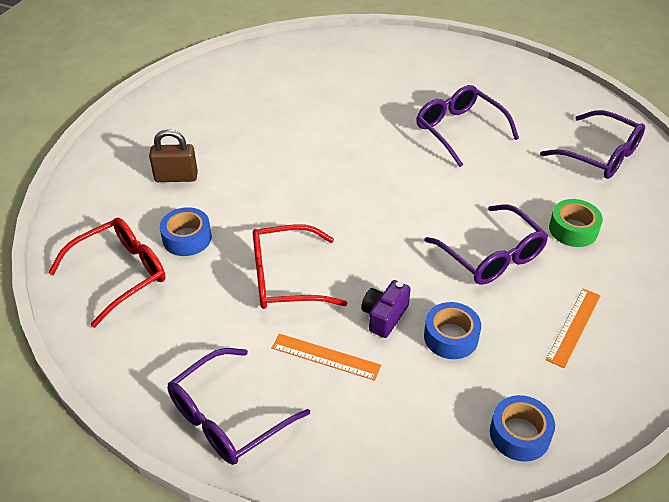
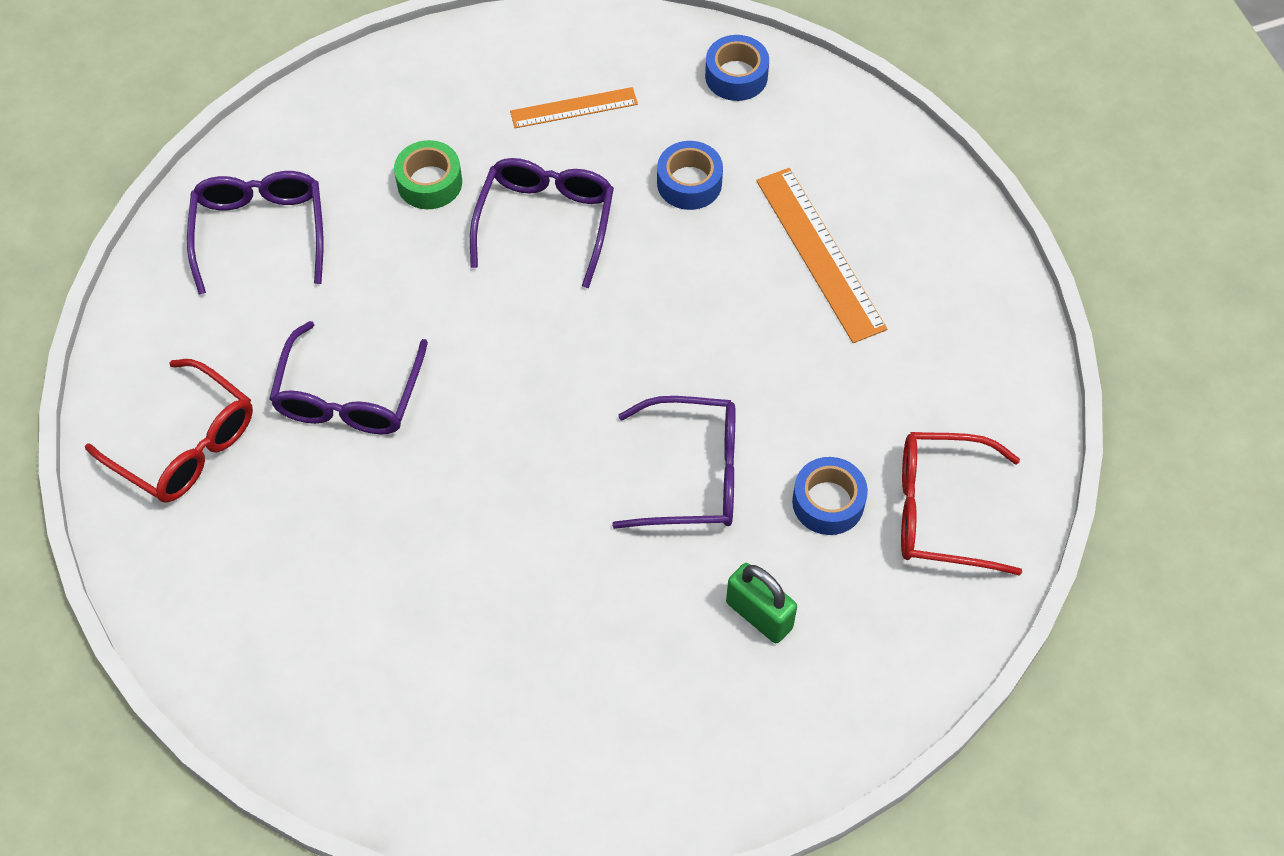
camera: 135 degrees left, 15 degrees up
brown padlock [149,129,198,182] -> green padlock [726,563,797,643]
purple glasses [167,348,310,465] -> purple glasses moved to [612,396,735,529]
red glasses [253,224,347,309] -> red glasses moved to [85,359,253,502]
orange ruler [272,334,381,381] -> orange ruler [756,168,887,343], size x1.62
purple camera [361,280,411,338] -> none

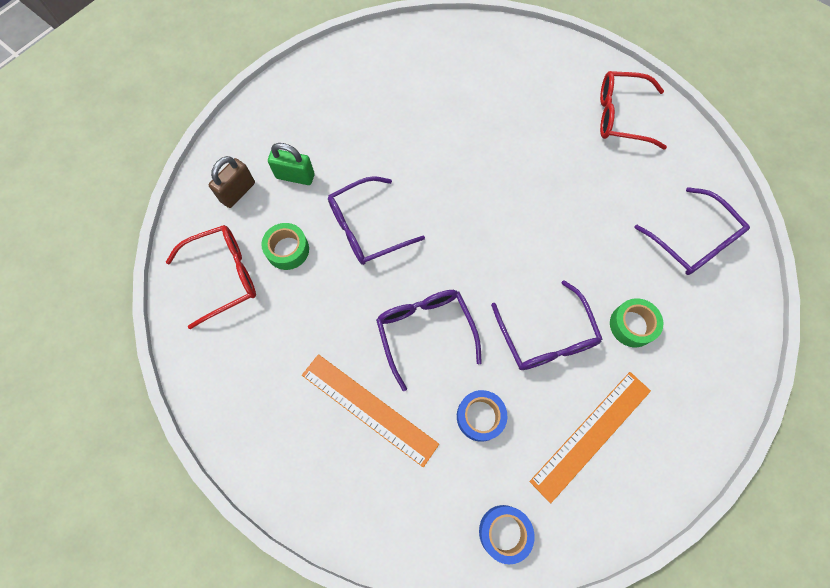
camera: 150 degrees right, 10 degrees up
purple glasses [269,321,428,435] -> purple glasses moved to [376,290,482,391]
orange ruler [510,87,638,128] -> orange ruler [530,372,651,503], size x1.62
blue tape [792,457,868,535] -> green tape [261,223,309,270]
none -> brown padlock [209,156,255,208]

